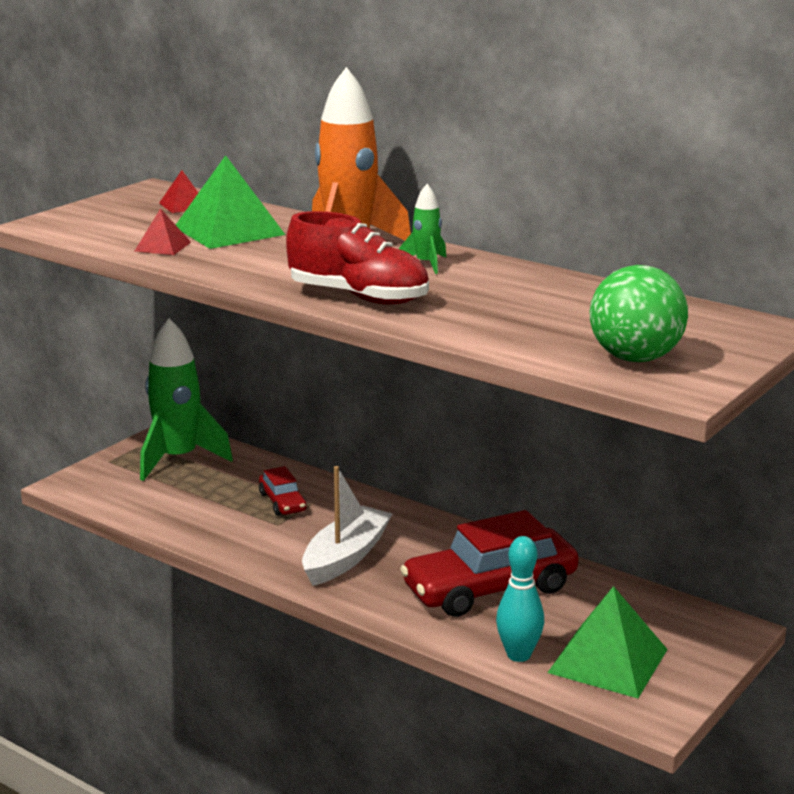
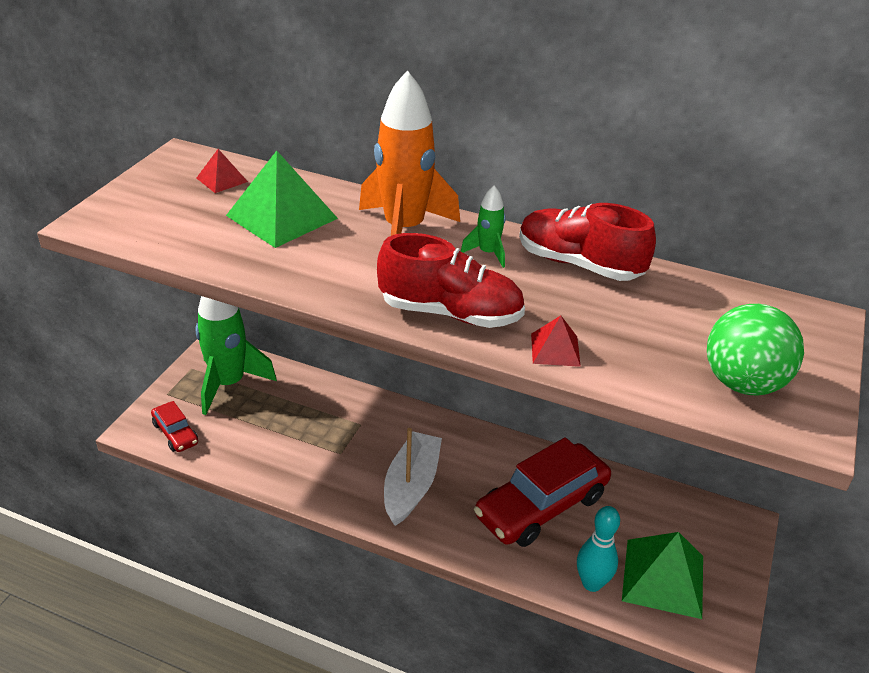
camera: 15 degrees left, 15 degrees up
red pyramid [135,208,191,255] -> red pyramid moved to [531,316,581,367]
red car [259,466,307,516] -> red car moved to [151,401,198,452]
none -> red shoe [519,203,656,281]

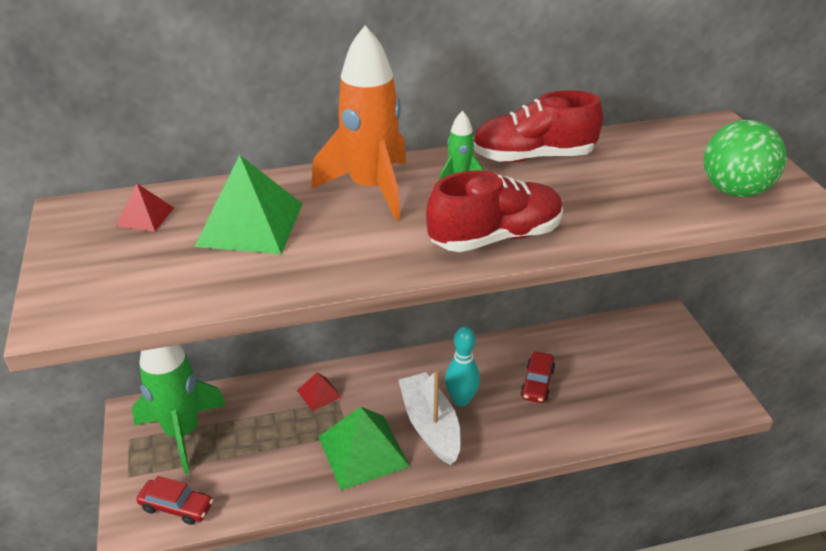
camera: 35 degrees left, 0 degrees up
red car [474,437,611,547] -> red car [520,352,555,403], size x0.48
red pyramid [531,316,581,367] -> red pyramid moved to [297,372,341,411]
turquoise bowling pin [577,506,620,592] -> turquoise bowling pin moved to [445,326,480,406]
green pyramid [622,532,703,619] -> green pyramid moved to [318,407,410,491]

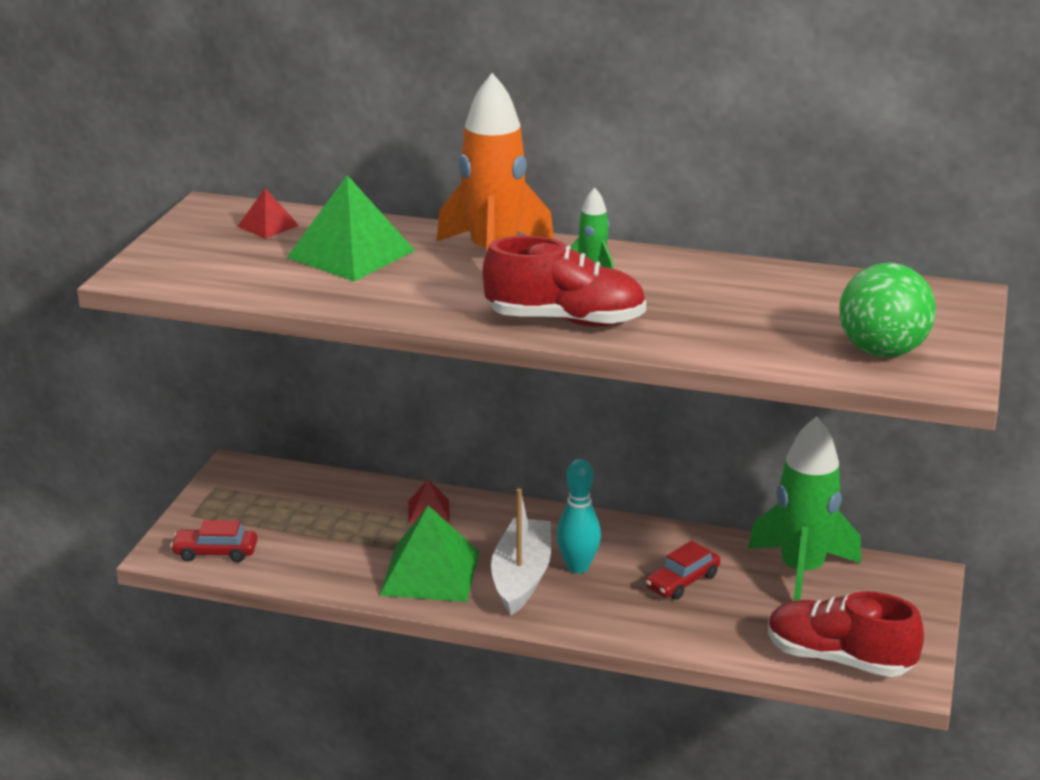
camera: 30 degrees right, 10 degrees down
green rocket [132,345,226,474] -> green rocket moved to [748,416,861,601]
red car [136,476,213,525] -> red car turned 135 degrees clockwise [170,520,257,562]
red shoe [473,90,603,162] -> red shoe moved to [768,591,924,677]

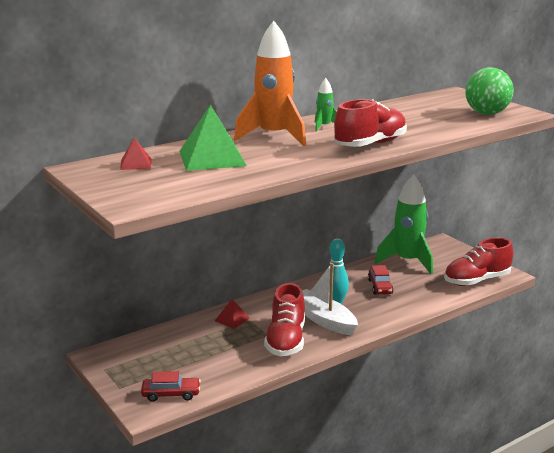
camera: 50 degrees left, 5 degrees down
red car [170,520,257,562] -> red car turned 135 degrees counterclockwise [141,371,201,402]
green pyramid [379,505,479,602] -> red shoe [264,283,305,356]

